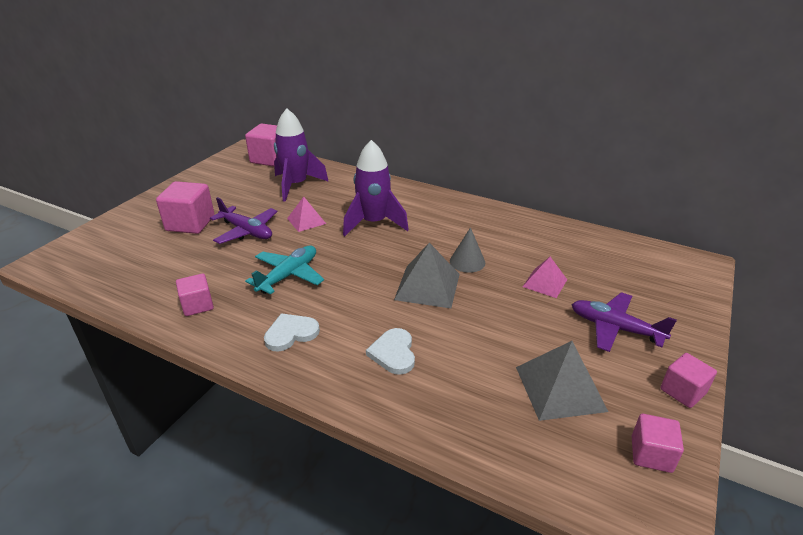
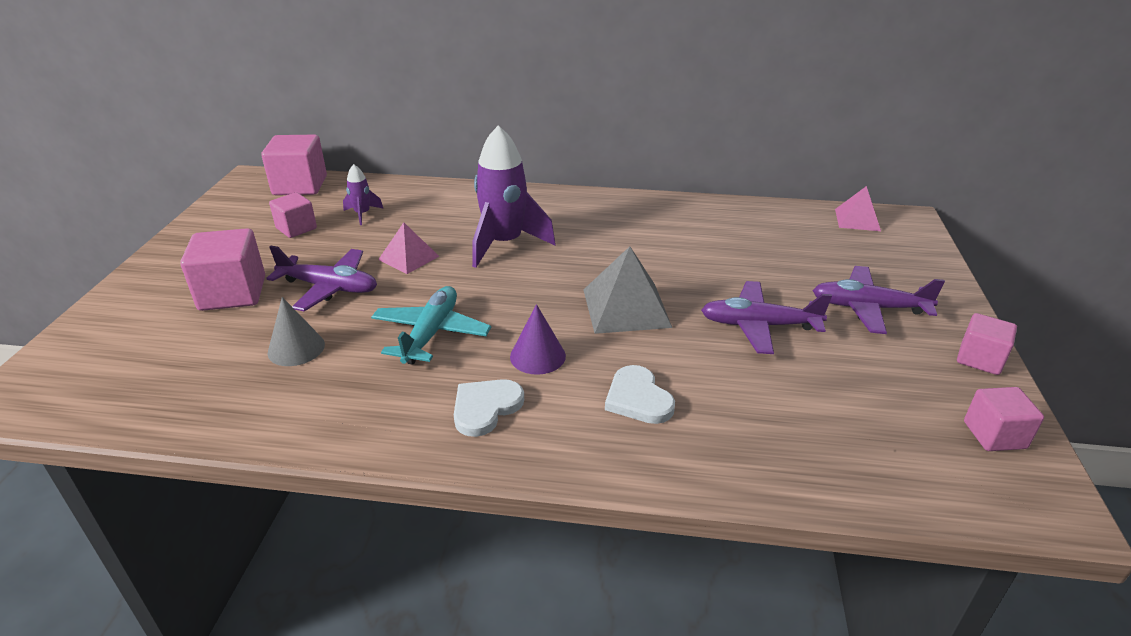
camera: 20 degrees left, 0 degrees up
pink cube [176,273,214,316] -> pink cube moved to [269,192,317,238]
purple rocket [274,108,329,202] -> purple rocket [343,164,384,225], size x0.47
grey cone [450,227,485,273] -> grey cone moved to [267,297,325,366]
grey pyramid [516,341,608,421] -> none
pink pyramid [523,257,567,298] -> pink pyramid moved to [835,186,881,231]
none -> purple cone [510,304,566,375]
none -> purple plane [701,281,832,354]

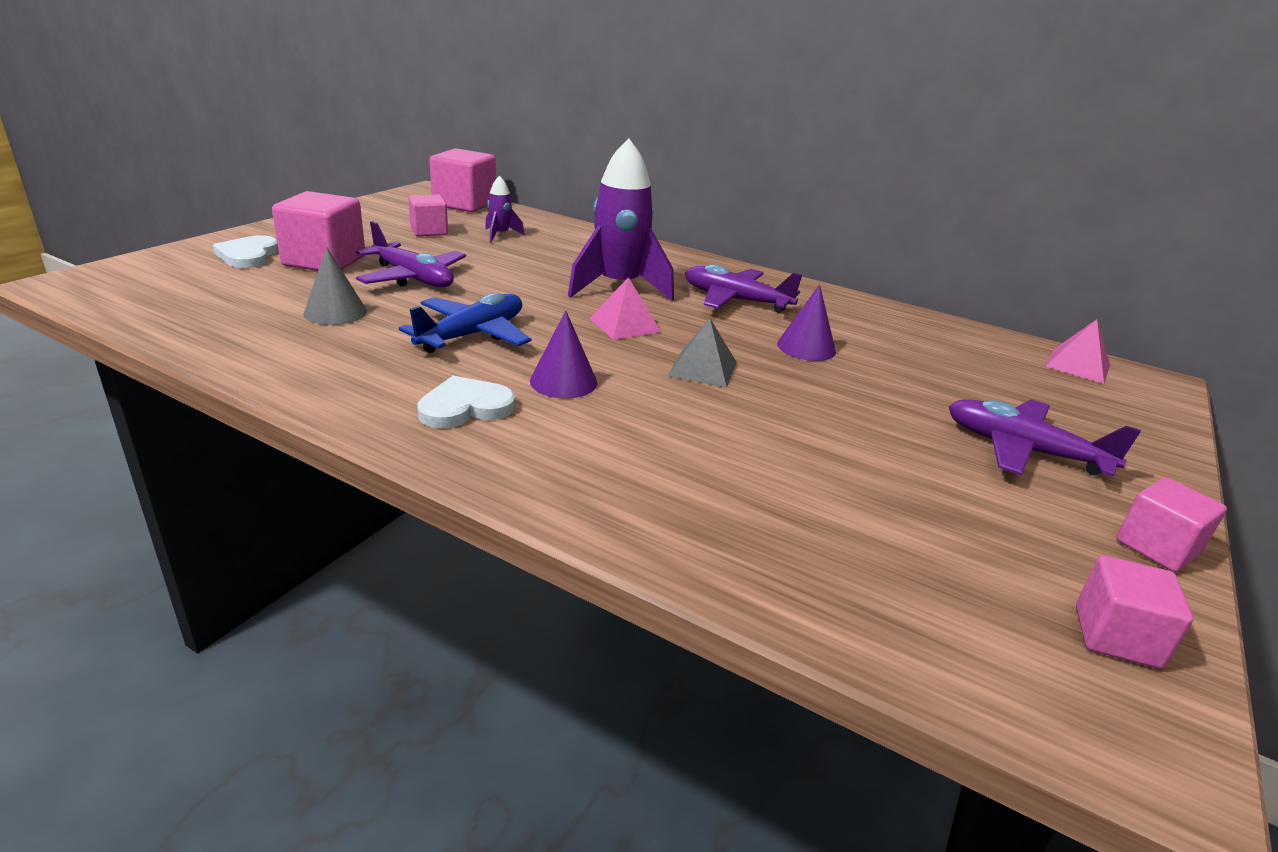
camera: 20 degrees right, 5 degrees down
turquoise plane [371,286,491,365] -> blue plane [399,293,531,353]
pink pyramid [378,222,439,274] -> pink pyramid moved to [590,277,661,340]
grey pyramid [583,246,672,334] -> grey pyramid [668,318,737,388], size x0.62
white heart [605,365,675,424] -> white heart moved to [213,235,279,268]
purple plane [701,281,832,354] -> purple plane moved to [685,264,802,313]
none -> purple cone [777,284,836,361]

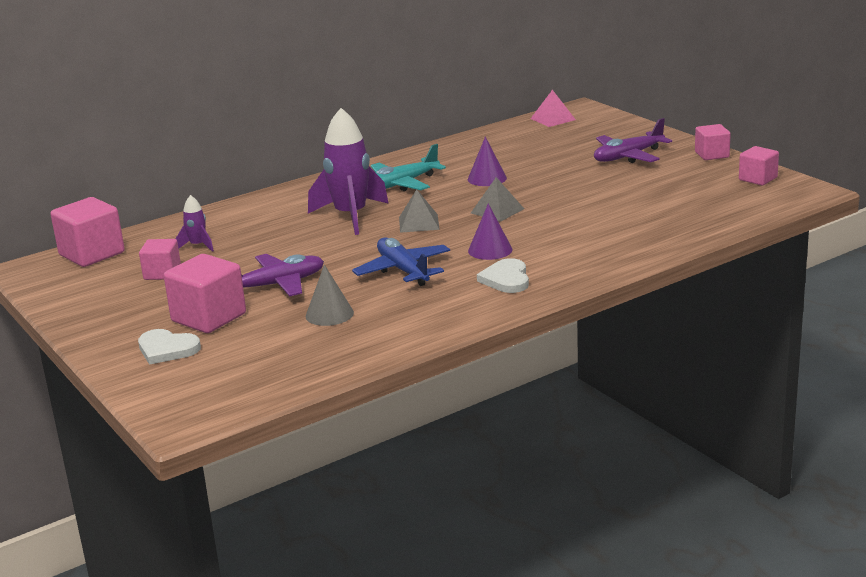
camera: 60 degrees left, 5 degrees down
pink pyramid [590,277,661,340] -> grey pyramid [399,189,440,233]
purple plane [685,264,802,313] -> turquoise plane [371,144,446,191]

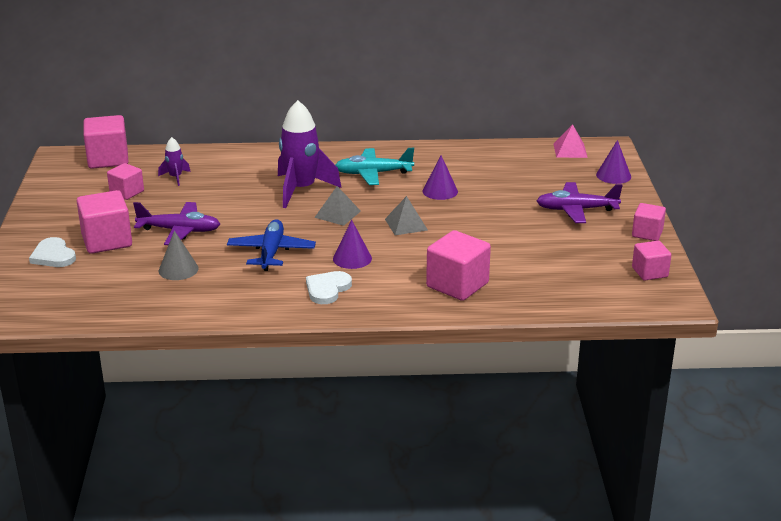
camera: 30 degrees right, 5 degrees up
none -> pink cube [426,230,491,301]
none -> purple cone [596,140,631,184]

